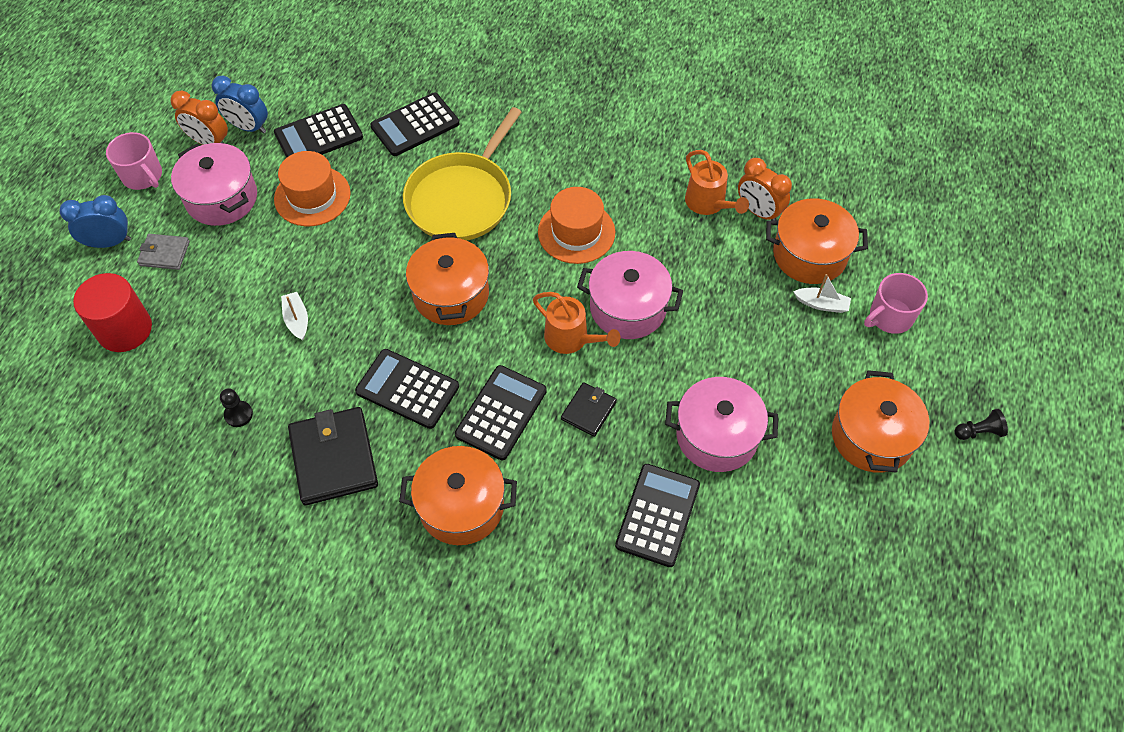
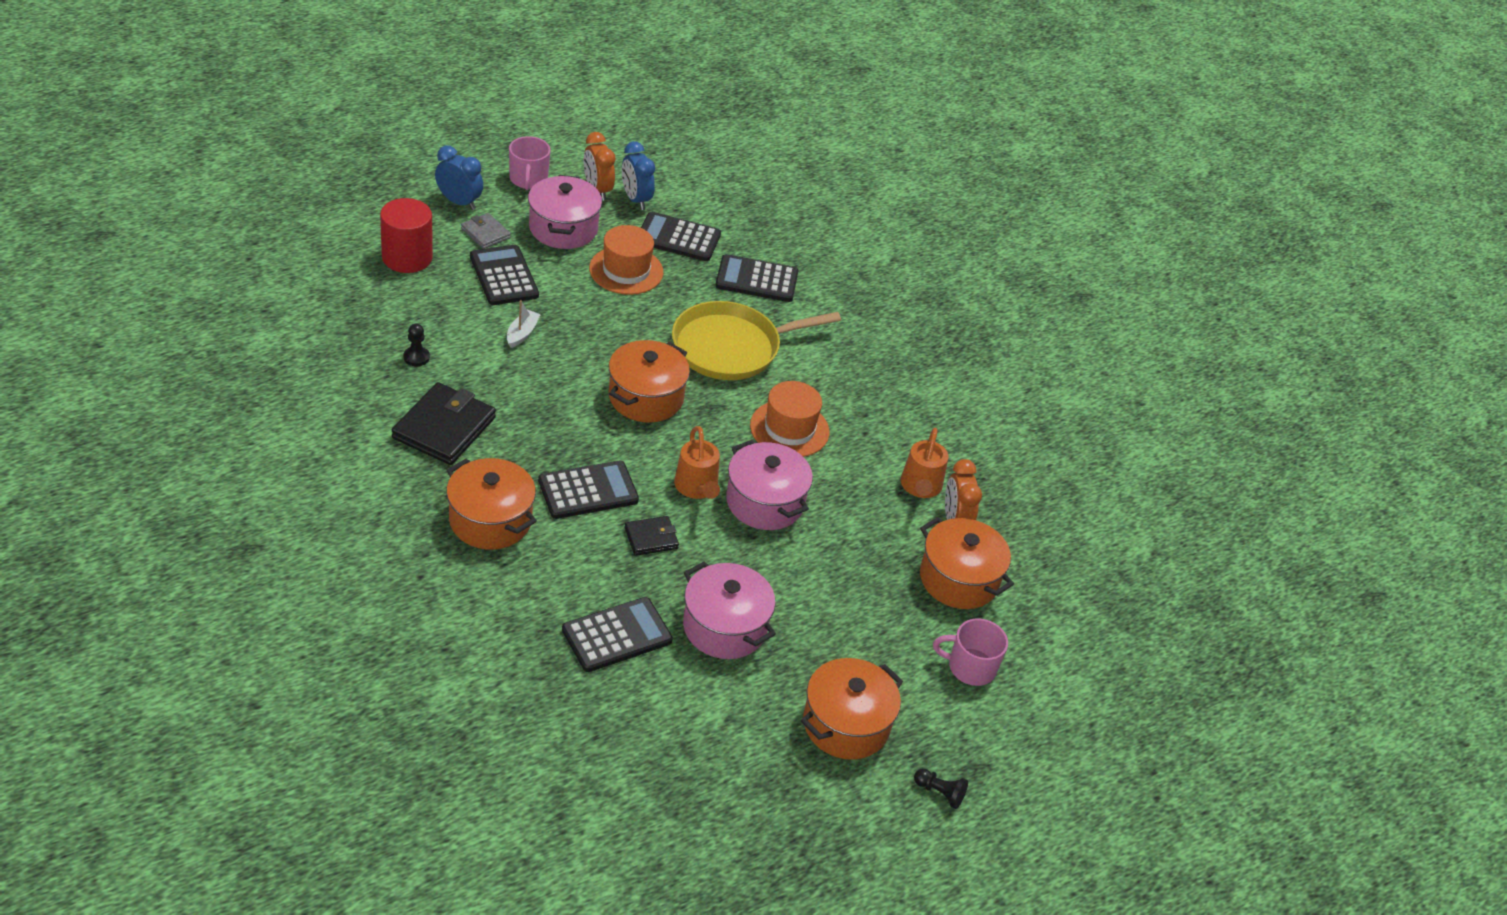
camera: 35 degrees right, 15 degrees down
black calculator [355,349,459,429] -> black calculator moved to [470,245,539,305]
white boat [793,274,851,313] -> none

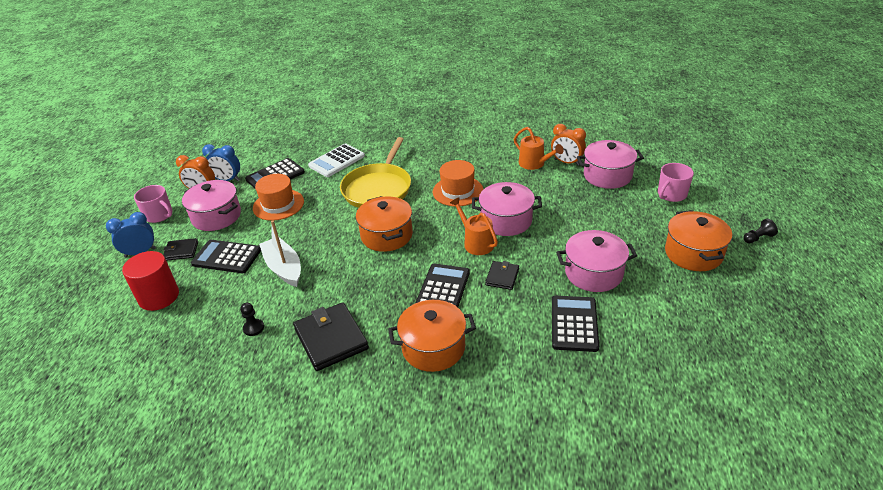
camera: 45 degrees left, 5 degrees down
grey wallet [461,213,511,249] -> black wallet [163,238,198,261]
white boat [507,300,541,348] -> white boat [259,220,301,287], size x1.84
orange watering can [674,426,720,499] -> orange watering can turned 150 degrees counterclockwise [450,197,498,255]
black calculator [715,254,798,302] -> white calculator [308,143,365,177]
orange pot [920,517,1014,609] -> pink pot [577,140,644,189]

